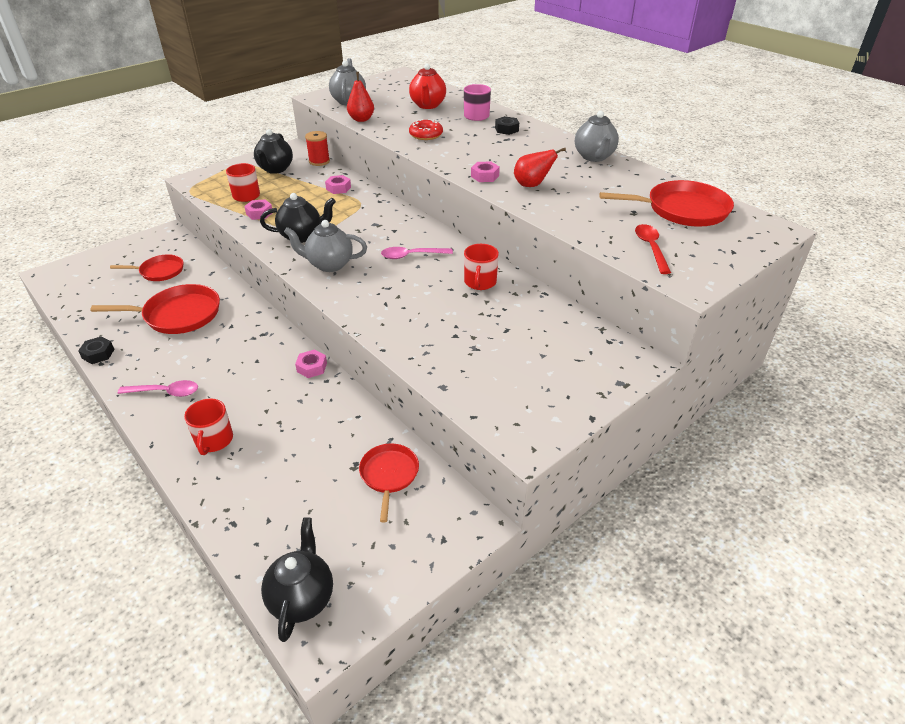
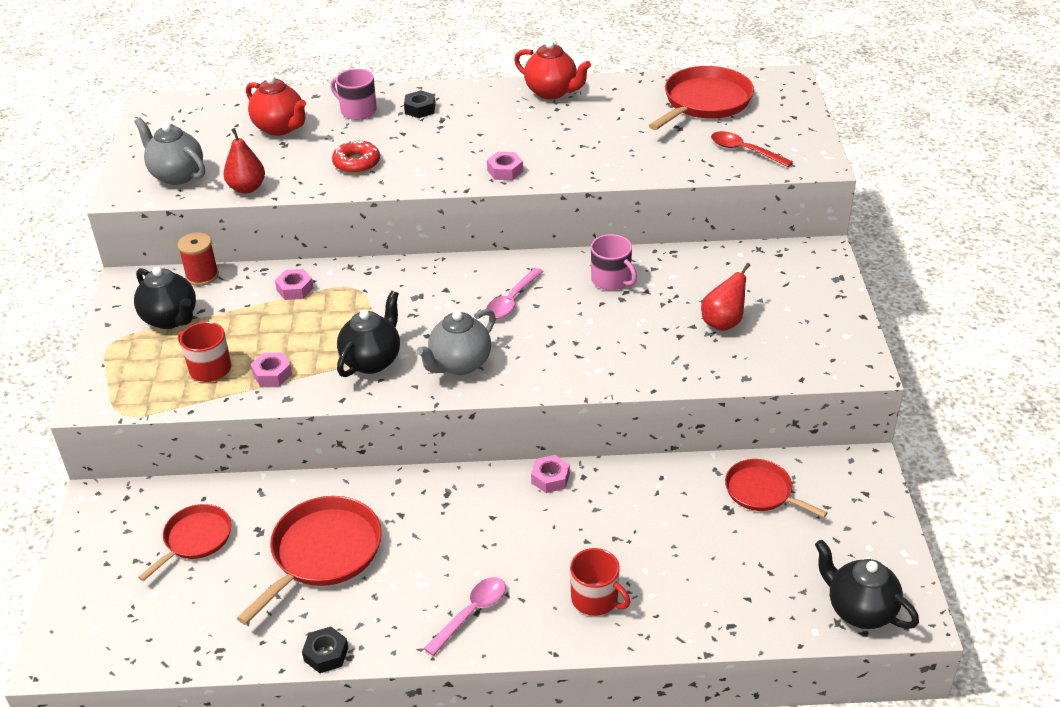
camera: 50 degrees left, 0 degrees up
red mug [464,244,499,290] -> pink mug [591,234,637,290]
red pear [514,148,566,187] -> red pear moved to [701,263,750,331]
grey teapot [575,111,619,162] -> red teapot [514,40,591,99]

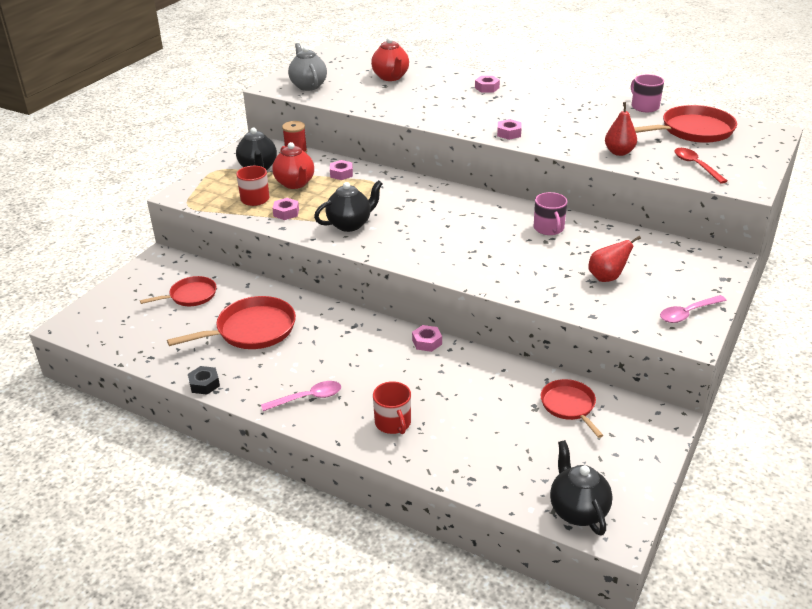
camera: 30 degrees right, 5 degrees down
red pear [223,128,265,194] -> red pear moved to [605,102,637,156]
pink mug [331,69,377,120] -> pink mug moved to [631,74,664,112]
red donut [332,140,380,174] -> none
black nut [404,90,435,118] -> pink nut [475,76,500,93]
grey teapot [416,309,496,375] -> none
pink spoon [486,268,543,319] -> pink spoon moved to [660,295,727,323]
red teapot [514,40,591,99] -> red teapot moved to [272,142,314,189]

